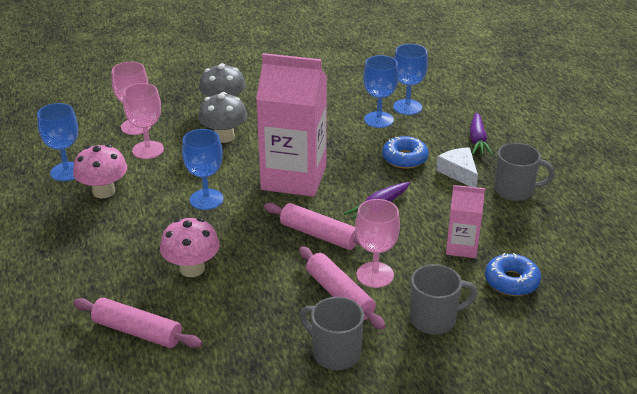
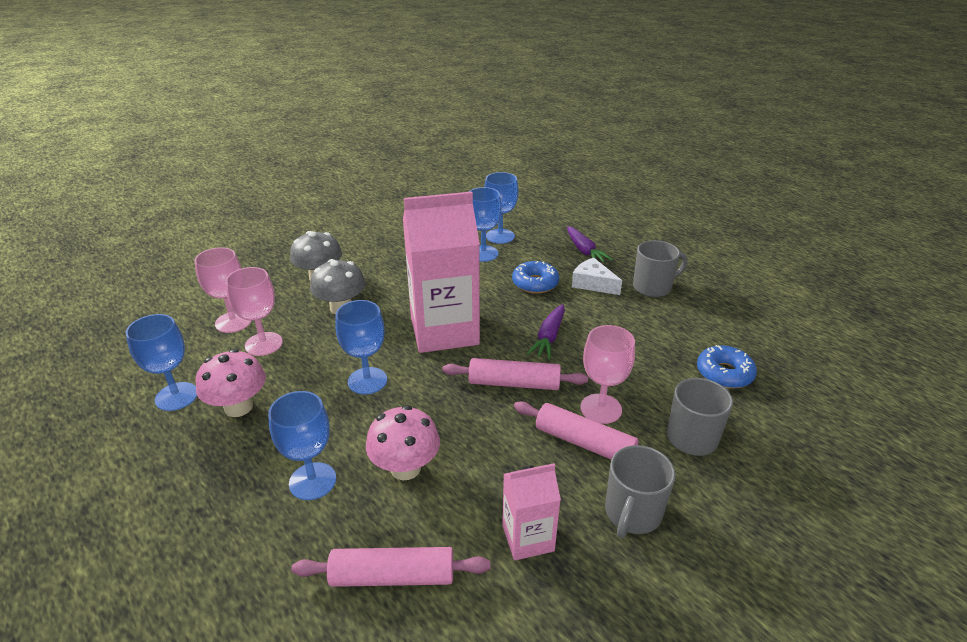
camera: 25 degrees left, 0 degrees up
grey mug [300,297,364,370] -> grey mug turned 75 degrees counterclockwise [605,445,675,538]
pink carton [446,185,485,258] -> pink carton moved to [502,463,561,561]
none -> blue goblet [268,391,336,500]

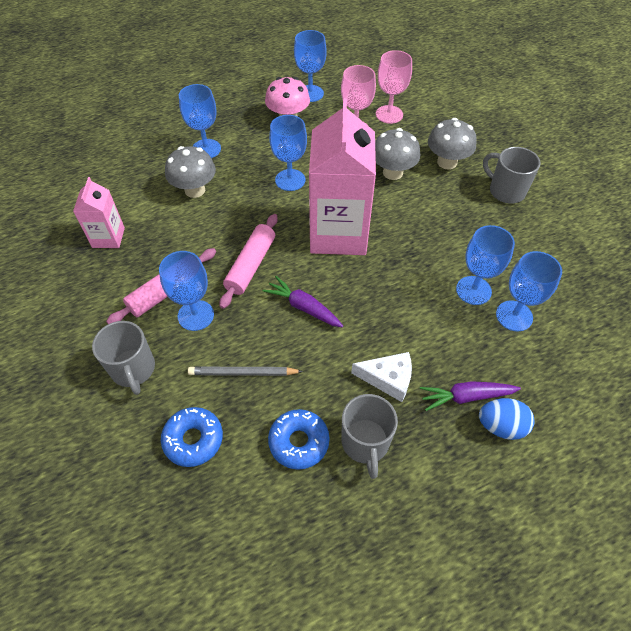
camera: 105 degrees right, 20 degrees up
pink rolling pin [291,547,490,587] -> none
pink mushroom [366,405,440,480] -> grey mushroom [165,146,216,198]
blue donut [512,261,559,294] -> blue donut moved to [268,409,330,470]
white cheese [572,258,622,295] -> white cheese turned 45 degrees clockwise [351,352,412,402]
pink goblet [580,325,635,424] -> blue goblet [159,251,214,331]
grey mug [605,445,675,538] -> grey mug moved to [483,147,540,203]
none -> grey pencil [188,367,303,376]
none -> blue egg [479,398,534,440]

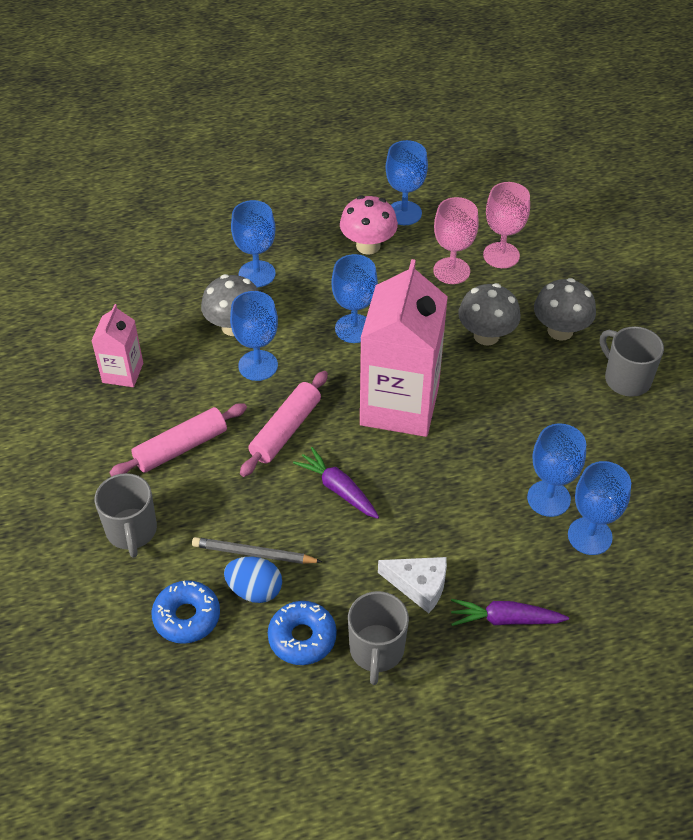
camera: 10 degrees right, 5 degrees down
blue goblet [159,251,214,331] -> blue goblet moved to [230,291,278,381]
blue egg [479,398,534,440] -> blue egg moved to [224,556,282,603]

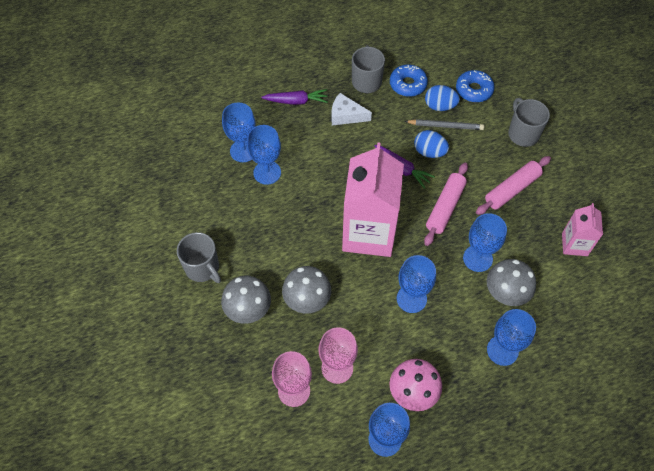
camera: 175 degrees right, 10 degrees up
none -> blue egg [414,130,449,158]

